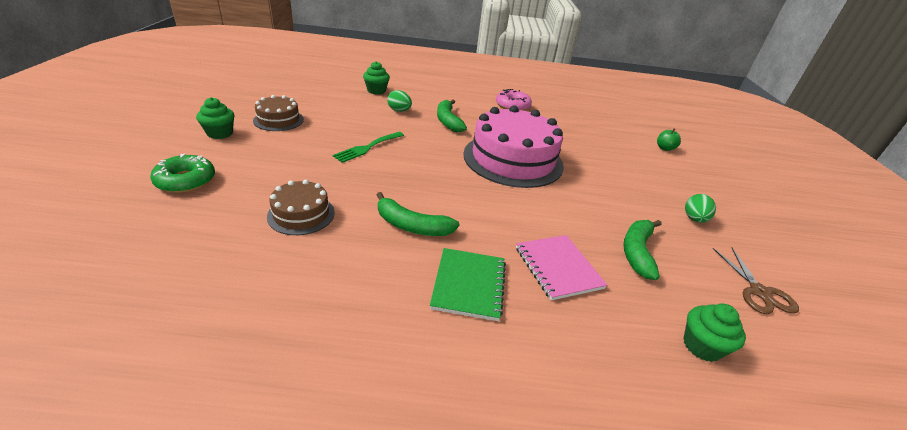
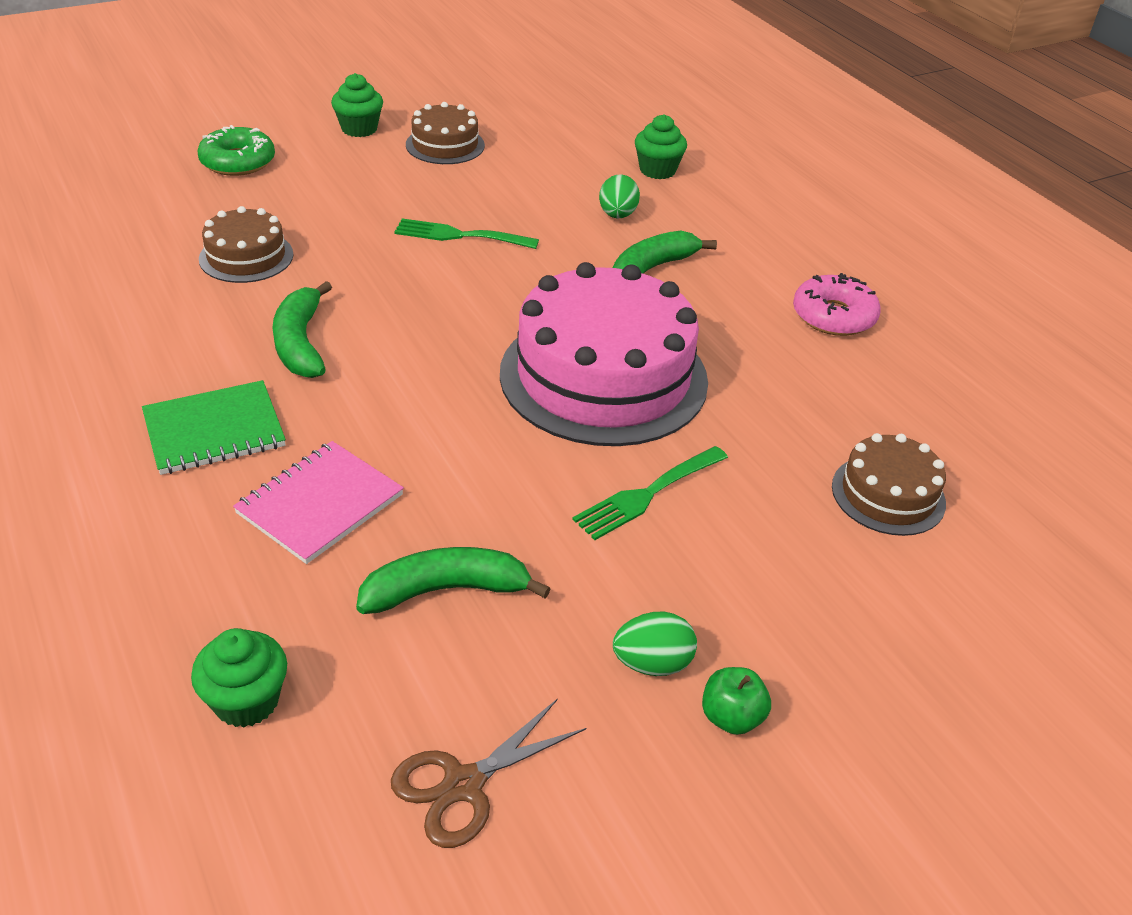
camera: 60 degrees right, 5 degrees up
green apple [657,128,681,151] -> green apple moved to [702,667,771,735]
none -> green fork [572,446,728,540]
none -> brown cake [832,433,946,536]

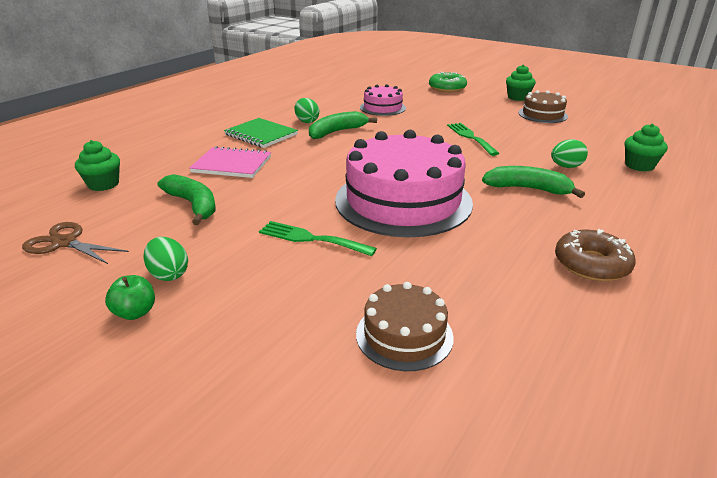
camera: 65 degrees right, 10 degrees down
brown cake [199,206,294,283] -> pink cake [360,84,406,116]
pink donut [793,273,881,336] -> brown donut [555,229,635,281]
none -> green egg [295,98,319,123]

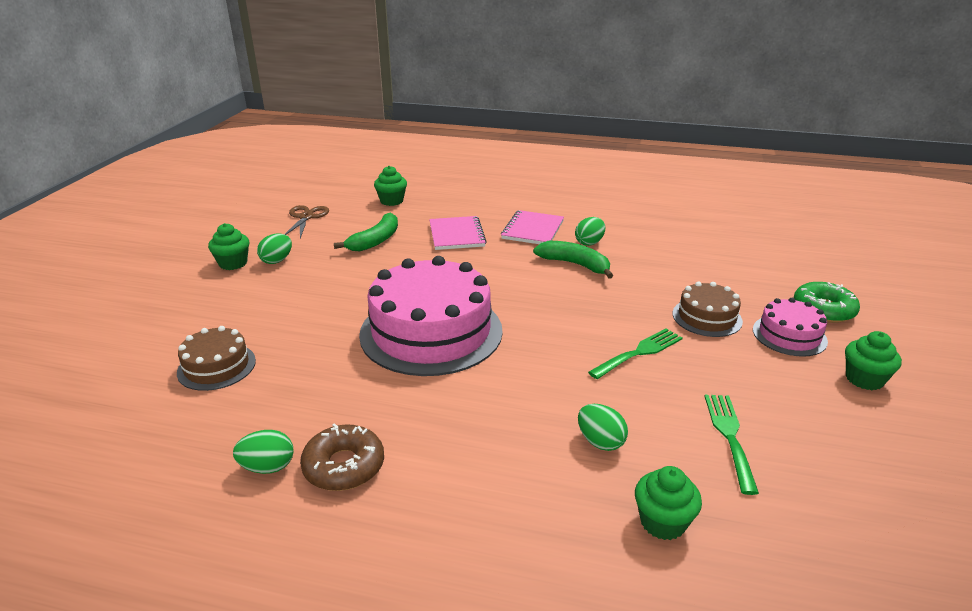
camera: 70 degrees right, 0 degrees up
green apple [105,275,155,320] -> green cupcake [208,223,249,270]
green notebook [224,118,298,148] -> pink notebook [501,210,564,244]
green fork [259,221,377,256] -> green fork moved to [704,395,759,495]
pink cake [360,84,406,116] -> pink cake moved to [753,298,828,357]
green banana [482,166,585,198] -> none
brown cake [518,90,568,123] -> brown cake moved to [673,282,743,337]
none -> green egg [233,430,294,474]

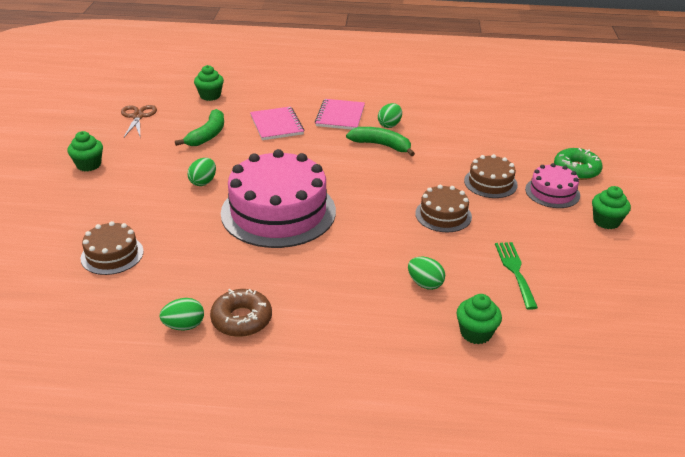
camera: 10 degrees left, 5 degrees up
green egg [257,233,292,264] -> green egg moved to [187,158,216,186]
green fork [588,328,683,379] -> brown cake [415,185,472,232]

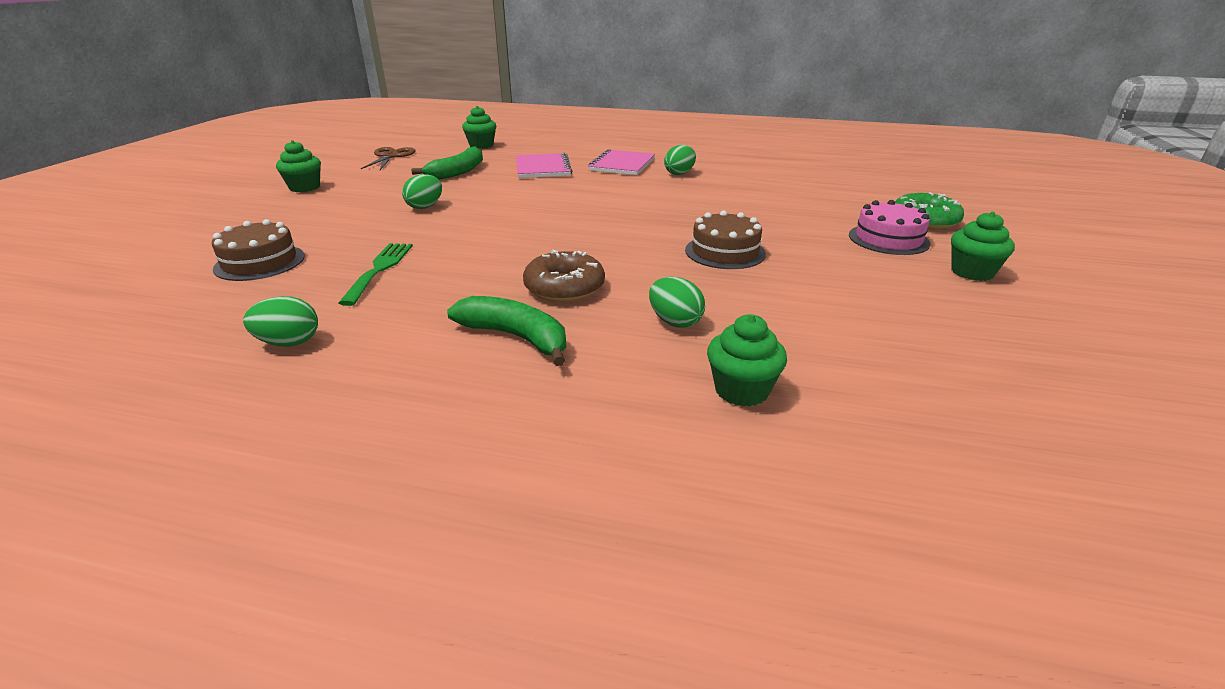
camera: 10 degrees right, 5 degrees down
brown donut [210,289,272,337] -> brown donut moved to [523,250,605,302]
pink cake [221,149,336,248] -> none
green banana [346,127,415,156] -> green banana moved to [447,296,566,366]
brown cake [464,154,518,198] -> none
green fork [495,242,538,310] -> green fork moved to [339,243,413,306]

